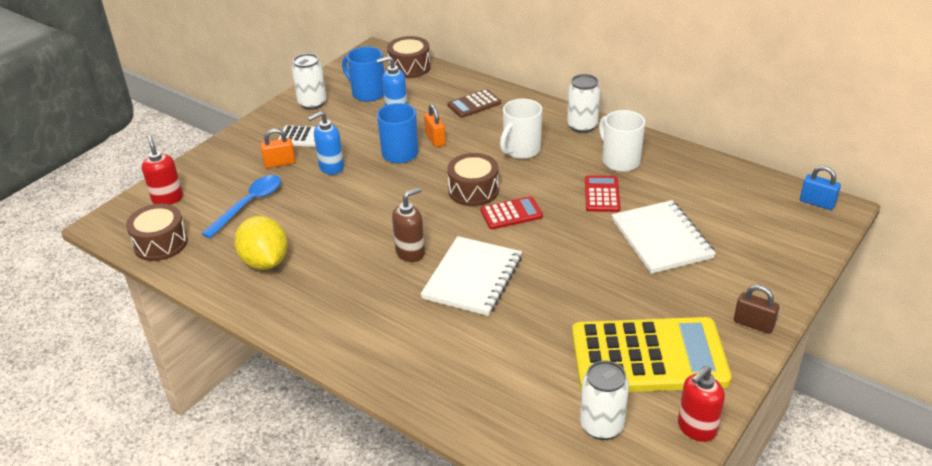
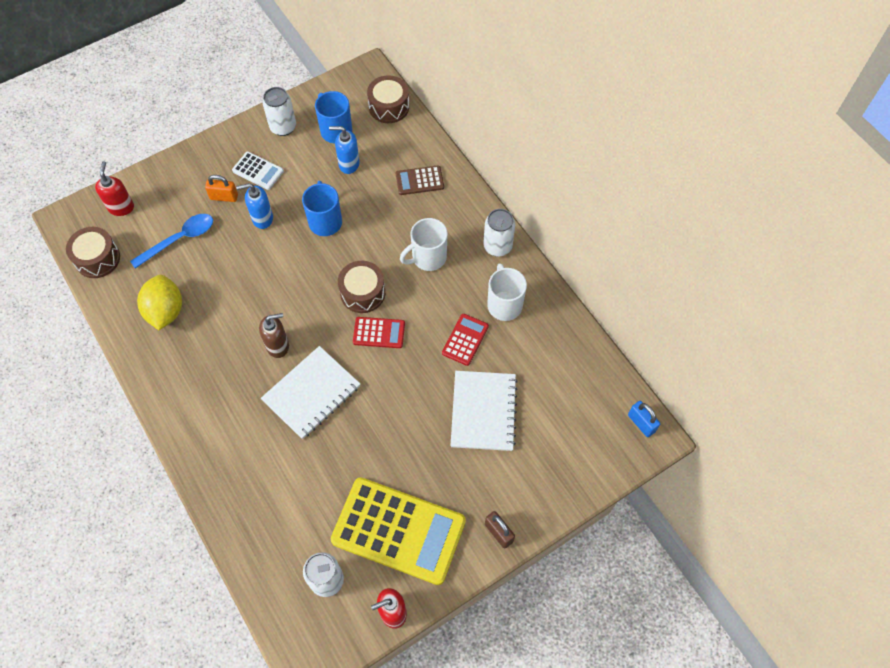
camera: 20 degrees right, 25 degrees up
orange padlock [424,104,446,147] -> none

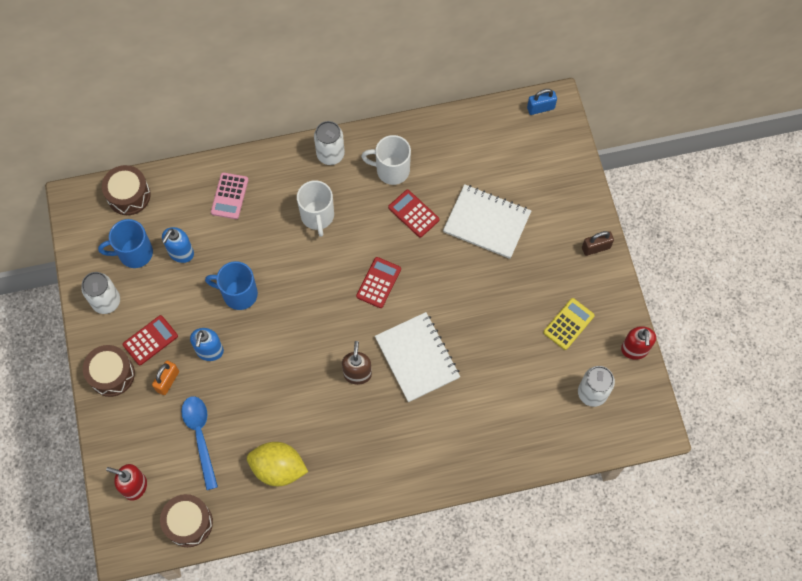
camera: 70 degrees left, 5 degrees up
white calculator [232,151,284,190] -> red calculator [123,315,178,365]
yellow calculator [331,477,466,585] -> yellow calculator [543,298,595,350], size x0.46
brown drum [338,261,385,313] -> brown drum moved to [83,345,135,397]
brown calculator [396,165,444,195] -> pink calculator [211,173,248,219]

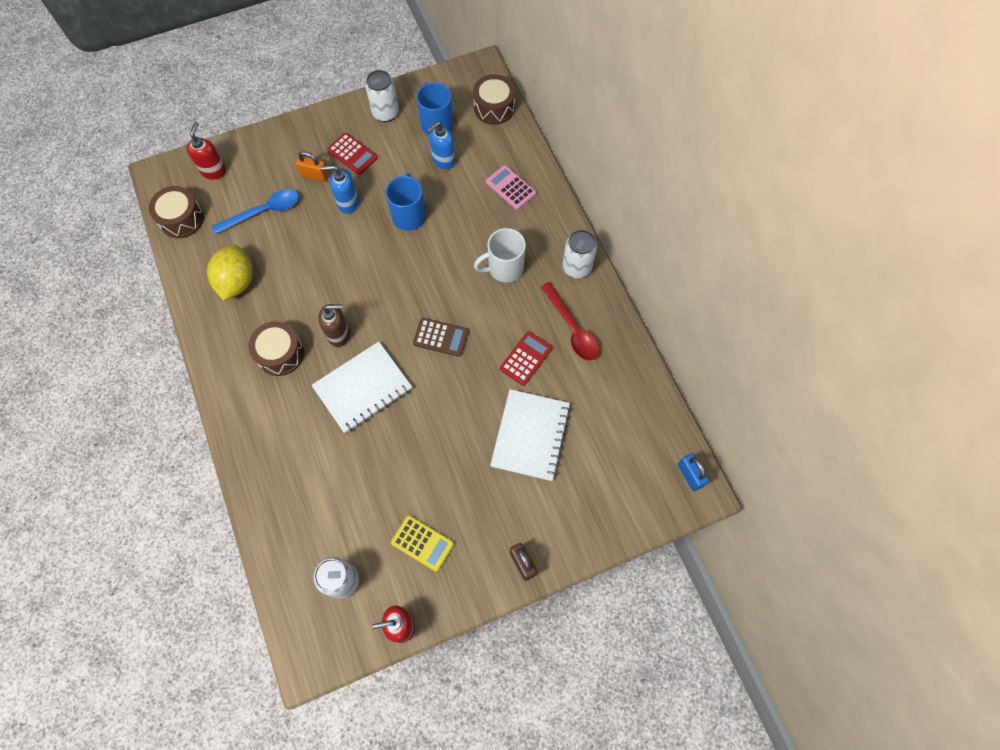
camera: 80 degrees right, 0 degrees up
brown drum [83,345,135,397] -> brown drum moved to [248,321,304,376]
blue soap dispenser [162,227,194,263] -> blue soap dispenser turned 60 degrees counterclockwise [427,121,455,169]
pink calculator [211,173,248,219] -> pink calculator turned 45 degrees clockwise [486,165,536,210]
red calculator [356,257,401,308] -> brown calculator [413,318,469,357]
white mug [361,135,411,185] -> red spoon [541,282,600,361]

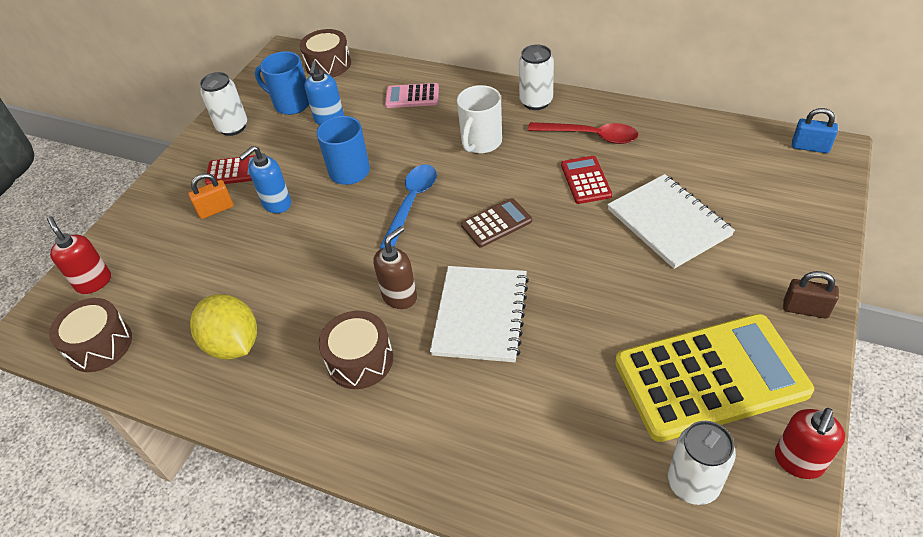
camera: 40 degrees left, 20 degrees down
blue spoon [212,189,299,234] -> blue spoon moved to [379,165,437,249]
yellow calculator [391,515,454,572] -> yellow calculator [615,314,814,442], size x2.18

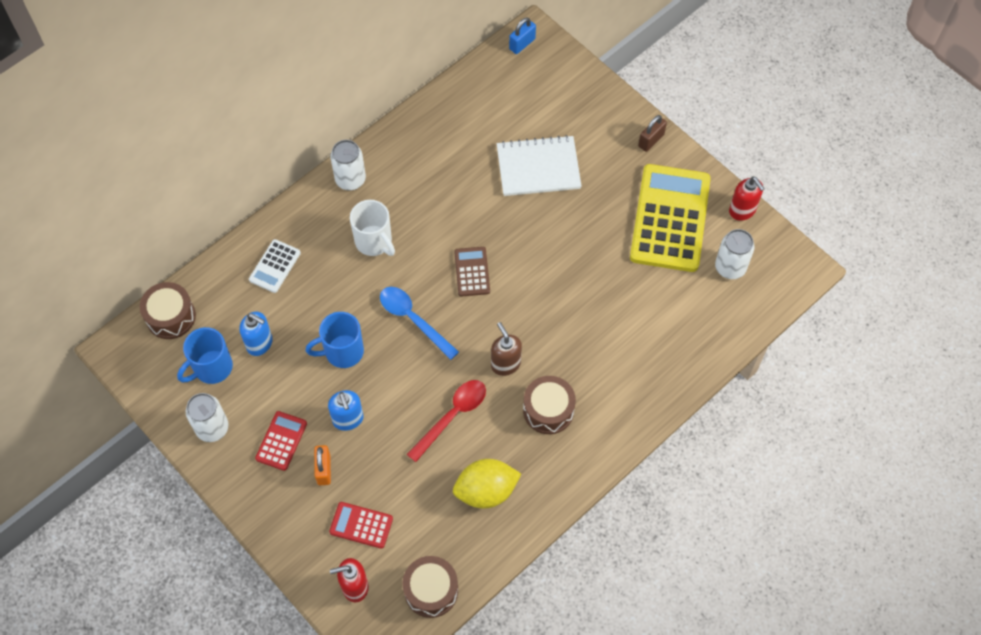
camera: 70 degrees left, 15 degrees up
pink calculator [385,83,439,108] -> white calculator [249,239,301,293]
white notebook [430,266,529,362] -> none
red spoon [528,122,639,144] -> red spoon moved to [407,380,486,462]
red calculator [561,156,612,204] -> red calculator moved to [329,502,393,549]

